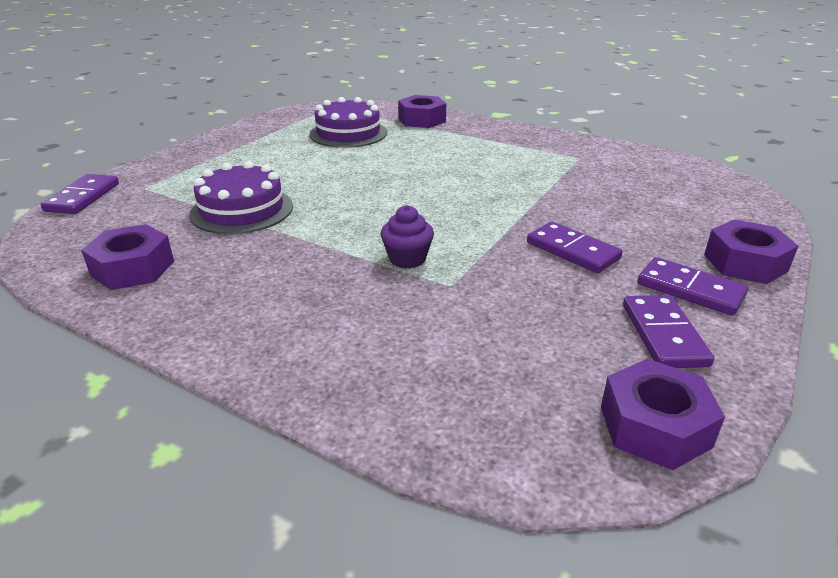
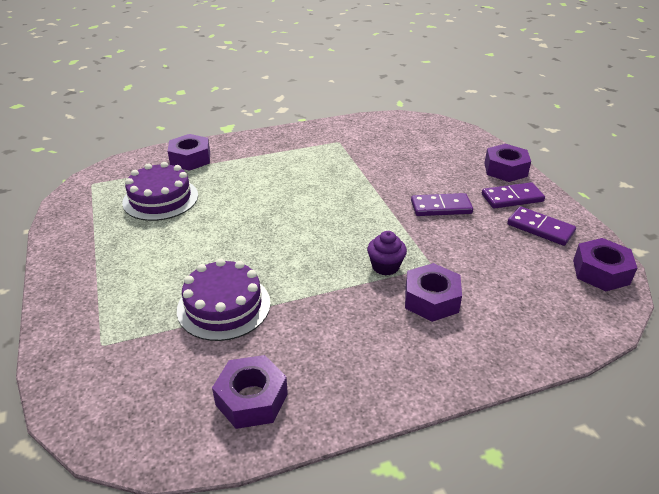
camera: 50 degrees left, 5 degrees up
purple domino [41,174,119,214] -> none
none -> purple nut [405,263,462,322]

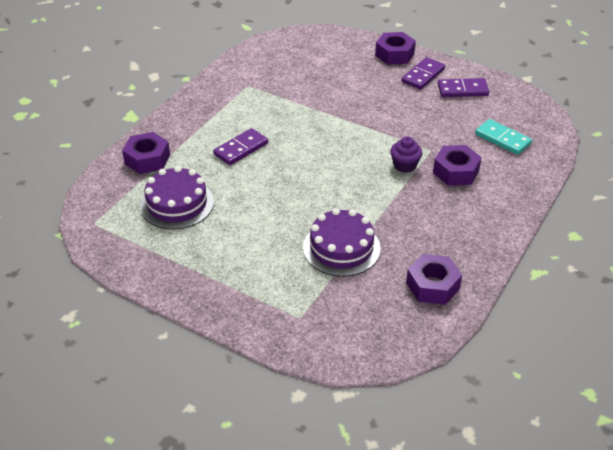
camera: 40 degrees left, 5 degrees up
purple domino [411,193,473,216] -> purple domino moved to [213,128,268,165]
purple nut [573,238,637,291] -> none
none -> turquoise domino [475,119,532,155]

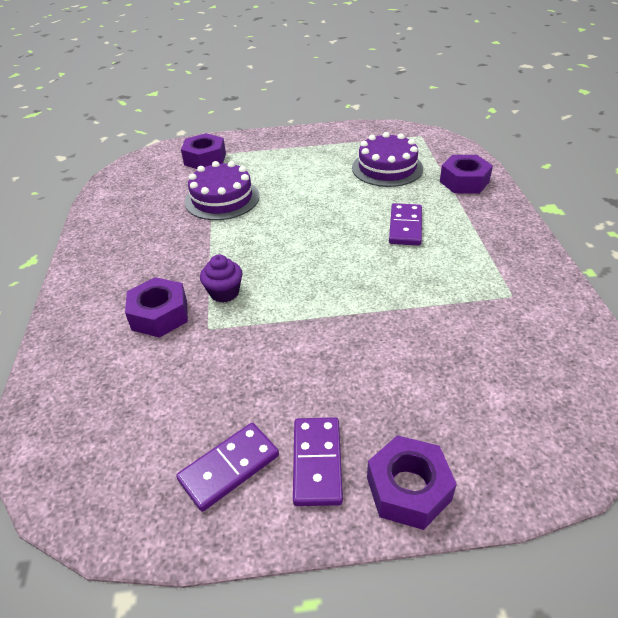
camera: 145 degrees right, 0 degrees up
purple nut [406,254,462,305] -> purple nut moved to [181,133,226,169]
turquoise domino [475,119,532,155] -> none

